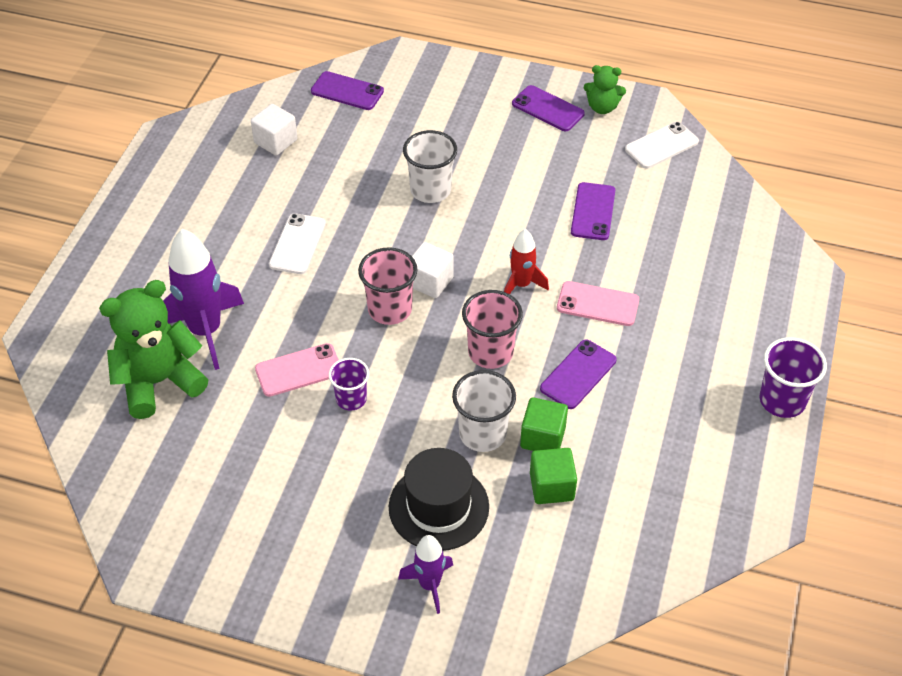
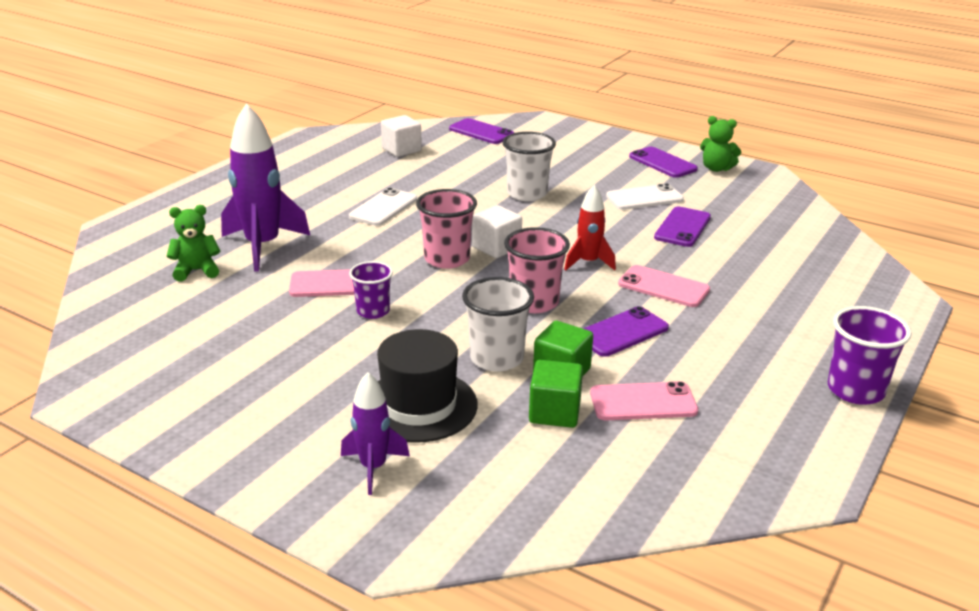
camera: 15 degrees right, 20 degrees down
green teddy bear [99,280,208,419] -> green teddy bear [167,205,220,282], size x0.53
white phone [625,122,699,168] -> white phone moved to [606,183,684,210]
none -> pink phone [590,381,698,420]

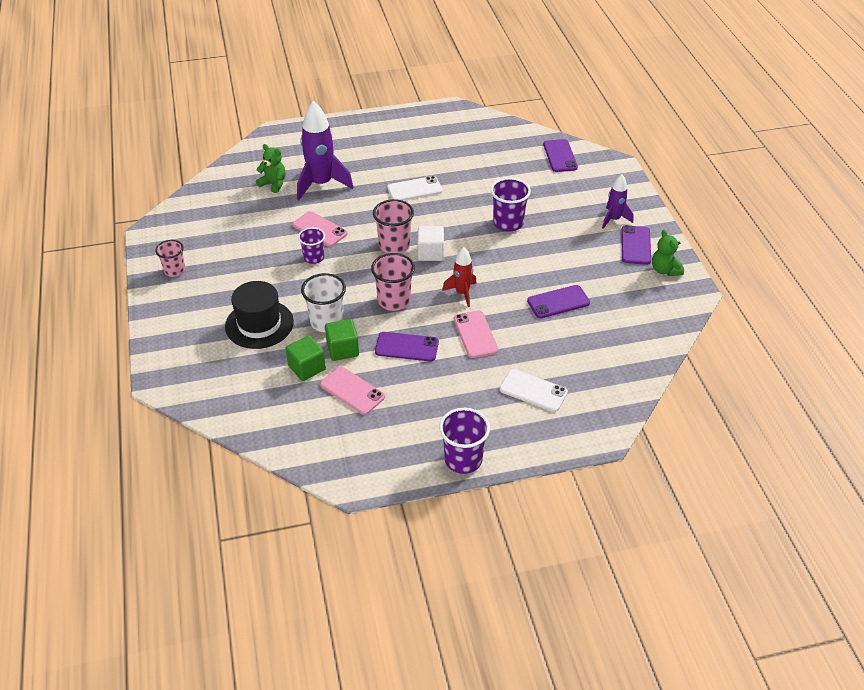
camera: 45 degrees right, 15 degrees up
purple rocket [341,372,410,495] -> purple rocket moved to [602,174,633,229]
white cube [381,115,422,157] -> none
white cup [502,132,556,201] -> purple cup [491,178,531,232]
white phone [606,183,684,210] -> white phone moved to [499,369,568,412]
none -> pink cup [155,240,185,277]

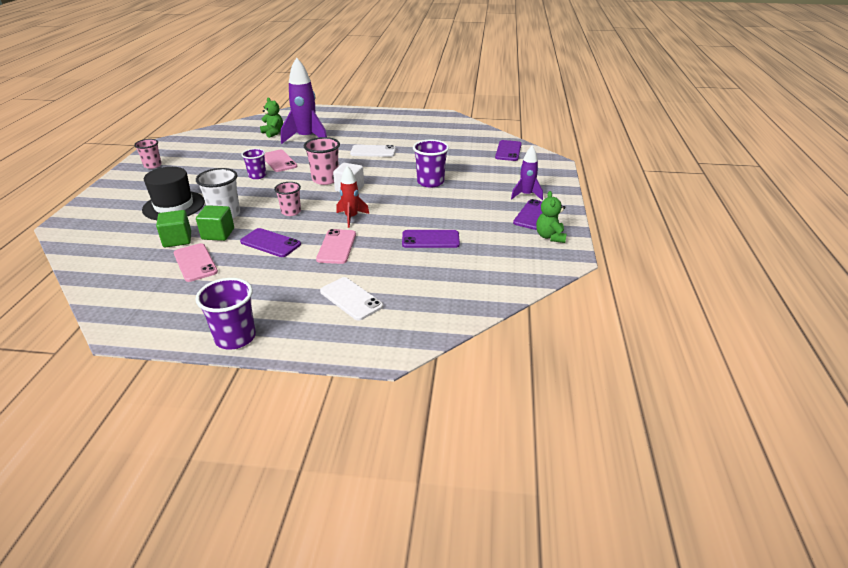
camera: 20 degrees right, 10 degrees down
pink cup [371,253,415,311] -> pink cup [274,182,301,216], size x0.66

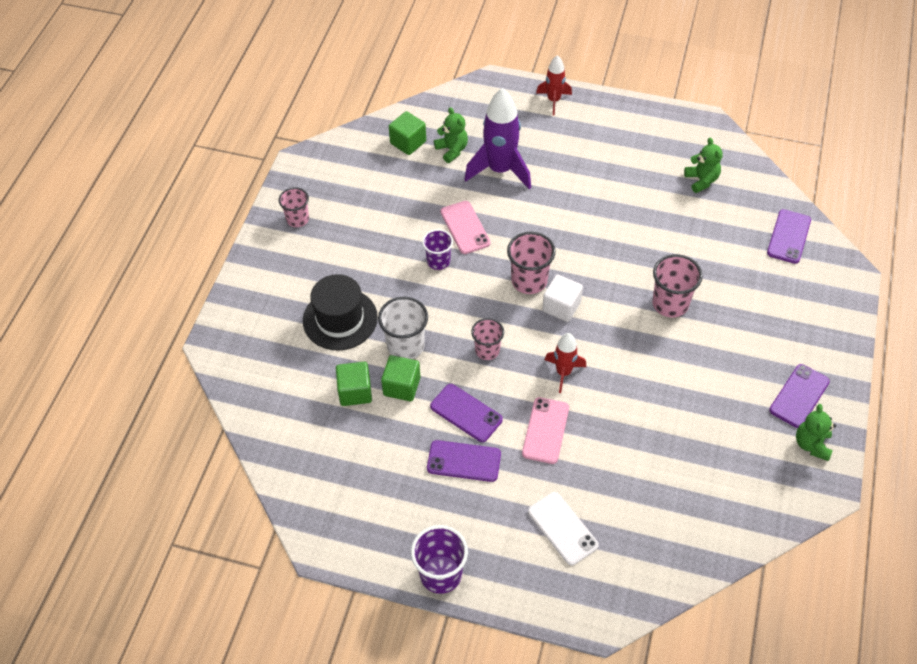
camera: 10 degrees right, 20 degrees up
pink phone [174,243,218,282] -> none
white phone [350,145,396,157] -> none
purple phone [402,230,460,248] -> purple phone moved to [427,440,501,482]
purple cup [413,140,449,188] -> pink cup [652,254,703,317]
purple rocket [511,146,543,200] -> none
none -> green cube [389,111,426,155]
none -> red rocket [536,55,572,116]
none -> green teddy bear [684,138,723,193]

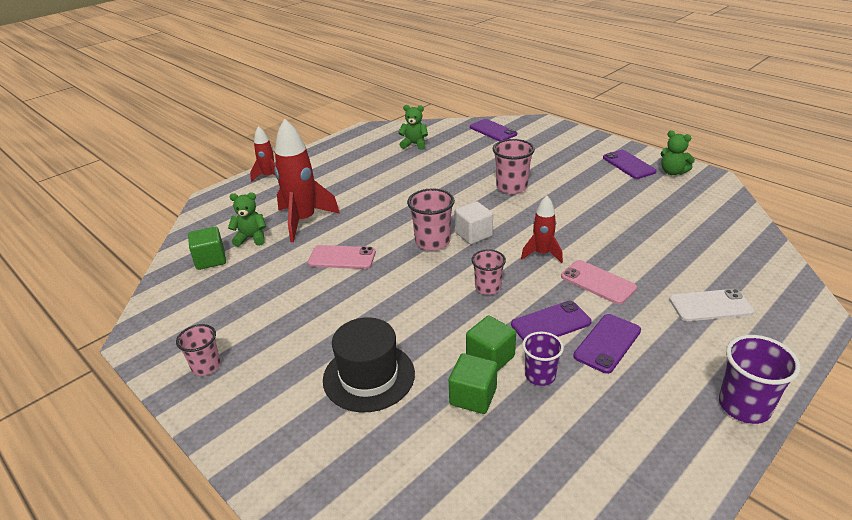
camera: 60 degrees left, 20 degrees down
white cup [378,297,428,359] -> none
purple cup [422,229,453,270] -> purple cup moved to [522,332,564,386]
purple rocket [464,88,531,189] -> red rocket [274,119,340,242]

